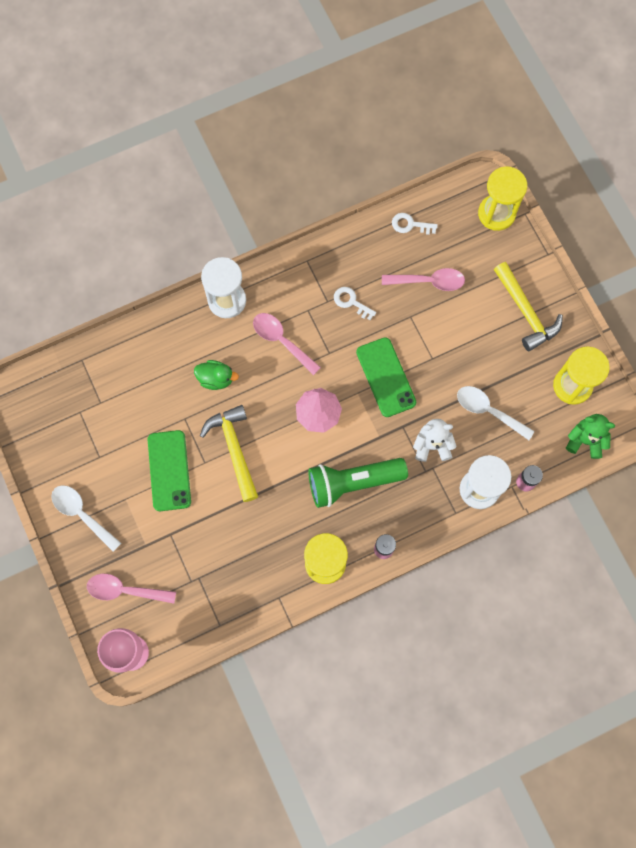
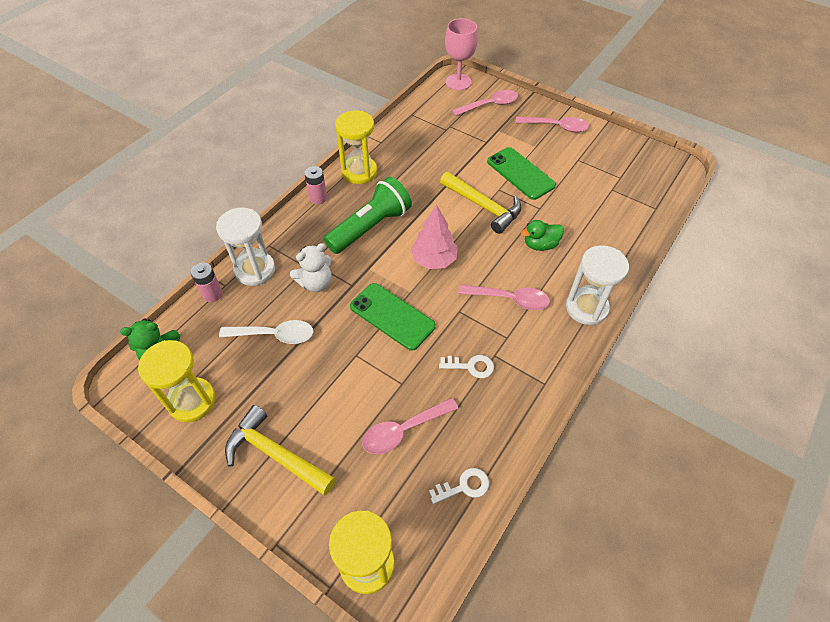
camera: 150 degrees right, 20 degrees down
white spoon [51,485,121,552] -> pink spoon [515,117,589,132]

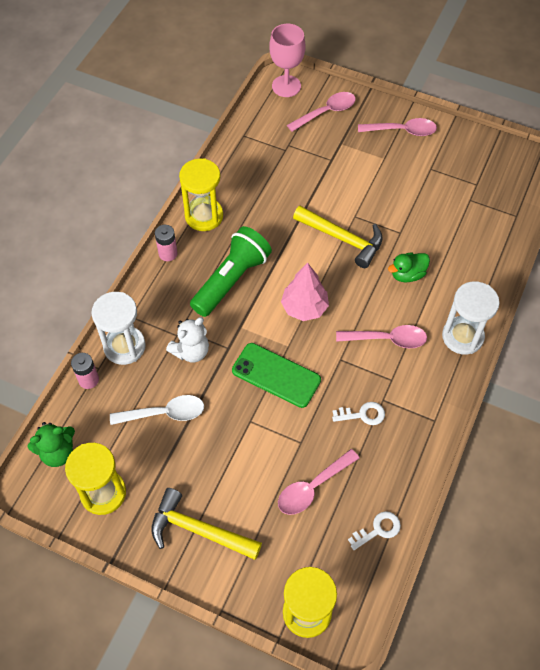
camera: 10 degrees left, 5 degrees up
green phone [487,147,556,200] -> none

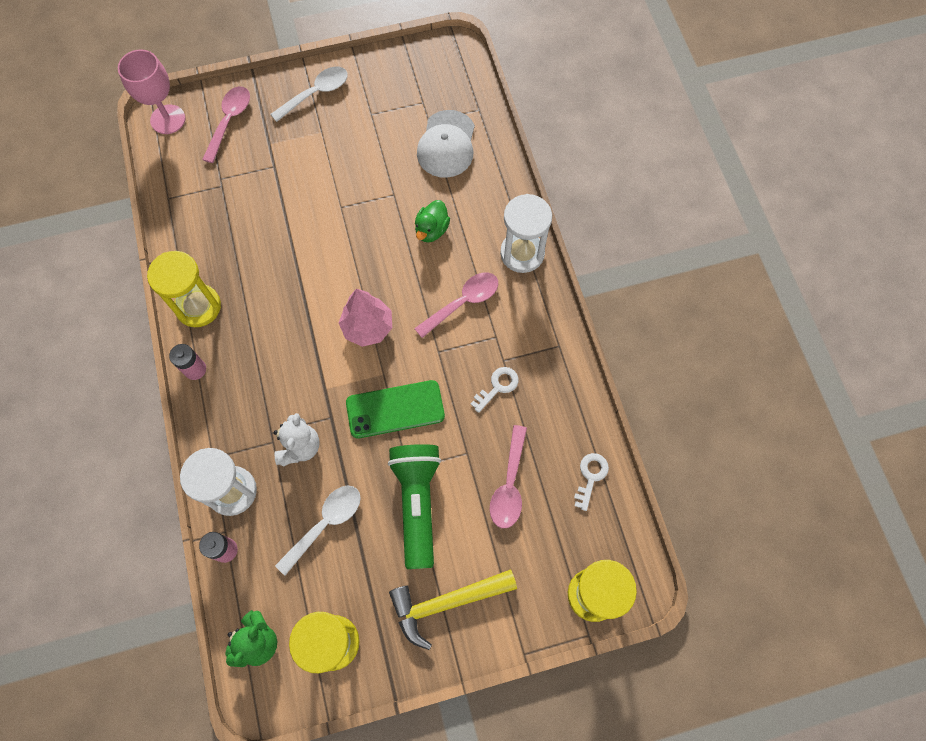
camera: 40 degrees left, 10 degrees up
green flashlight [190,226,272,317] -> green flashlight moved to [388,444,441,569]
yellow hammer [293,206,383,268] -> none
pink spoon [358,118,437,136] -> white spoon [270,67,348,122]
none -> white cap [417,110,475,178]

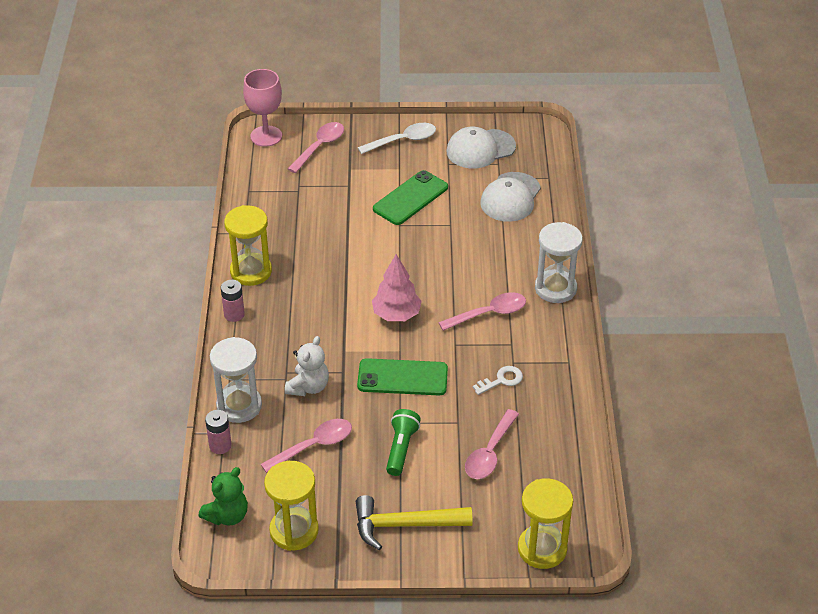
camera: 15 degrees right, 25 degrees down
white spoon [275,486,361,575] -> pink spoon [261,419,352,473]
green flashlight [388,444,441,569] -> green flashlight [386,409,421,476], size x0.61
green duck [415,200,450,242] -> none
white key [574,453,609,511] -> none
none -> green phone [373,170,448,225]
none -> white cap [447,127,516,168]

